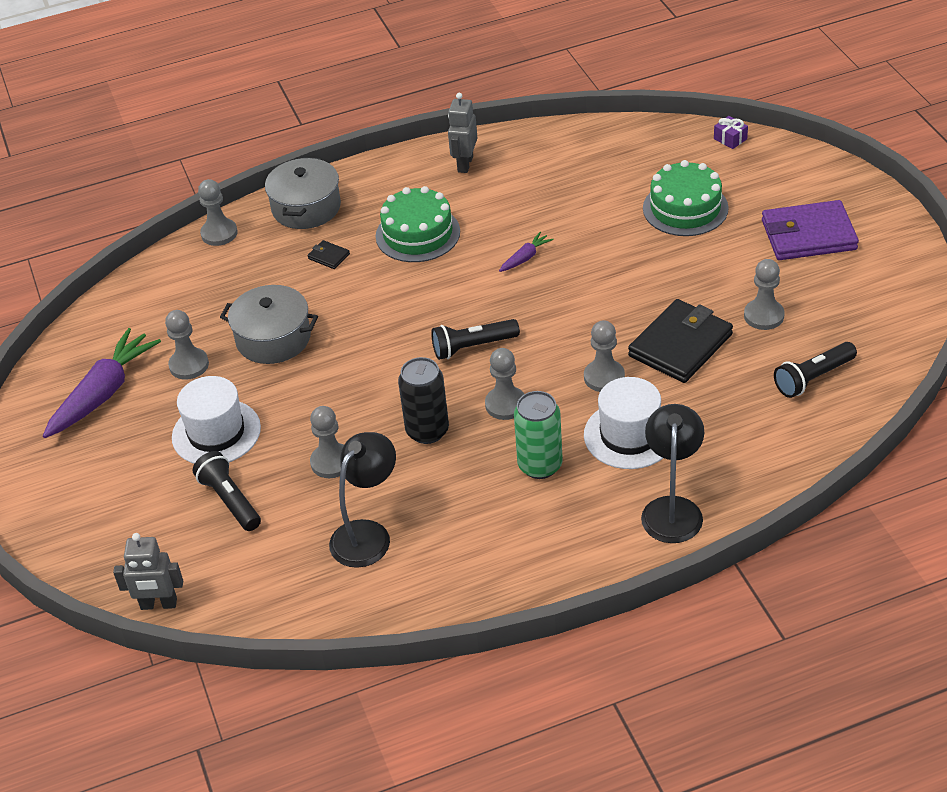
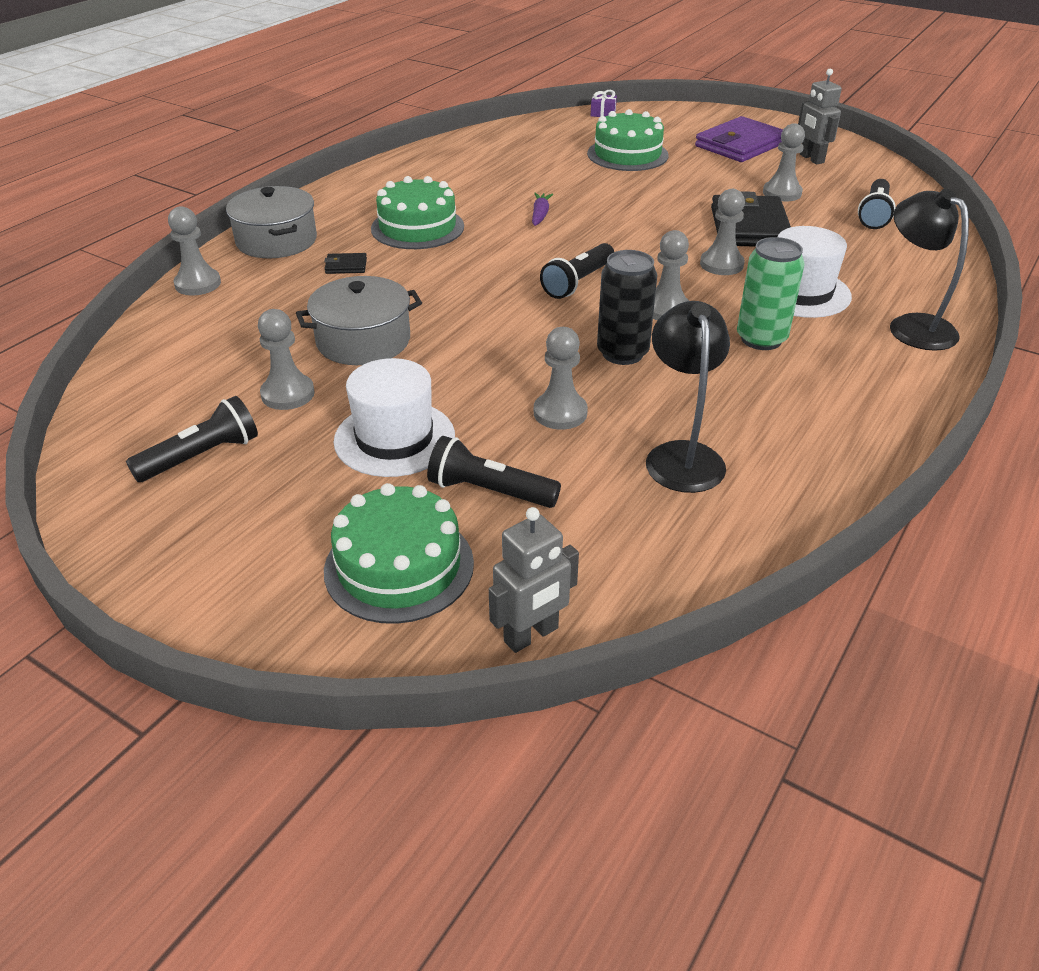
camera: 40 degrees left, 5 degrees down
purple carrot [43,328,161,438] -> black flashlight [126,396,258,482]
grey robot [448,93,477,173] -> grey robot moved to [798,69,842,164]
none -> green cake [324,483,474,624]

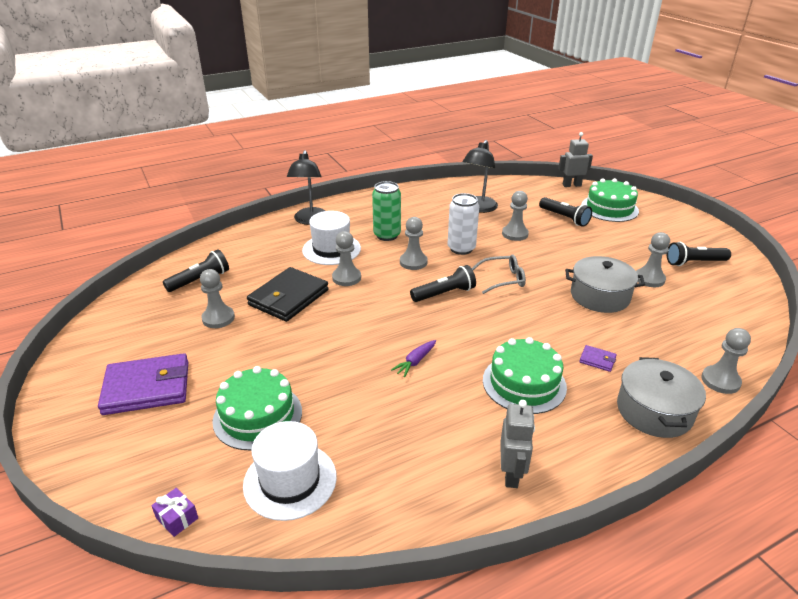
camera: 150 degrees left, 5 degrees down
black wallet [324,253,367,274] -> purple wallet [579,345,616,372]
white hat [334,358,455,477] -> white hat moved to [243,421,337,521]
black can [597,250,657,365] -> white can [448,193,479,255]
grey robot [798,69,842,164] -> grey robot moved to [500,400,535,488]
none -> grey glasses [472,254,526,294]

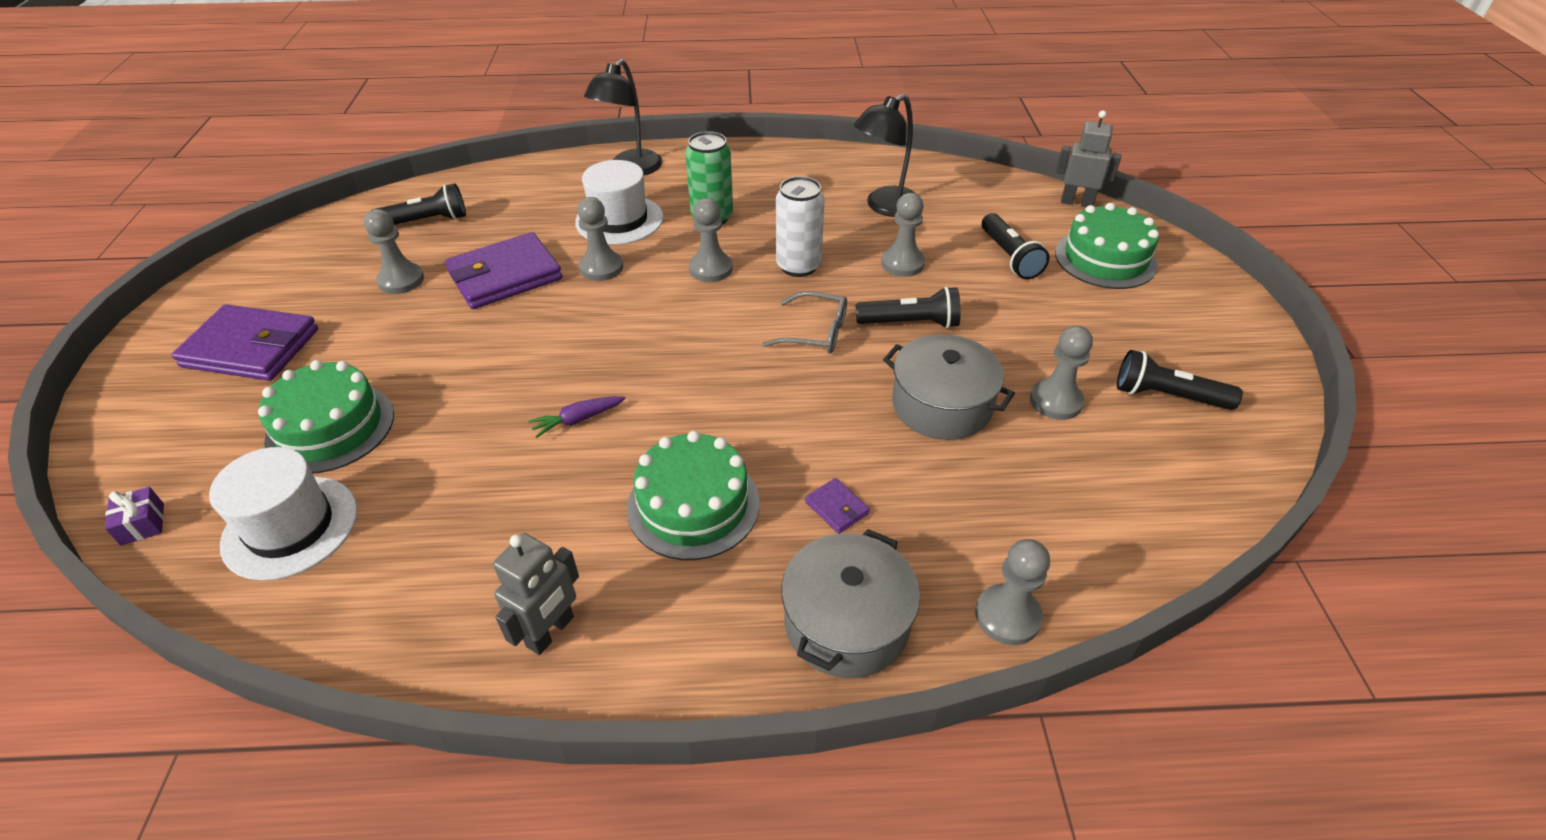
camera: 25 degrees right, 10 degrees up
black wallet [247,267,329,322] -> purple wallet [445,232,562,309]
black flashlight [410,265,476,302] -> black flashlight moved to [856,287,961,328]

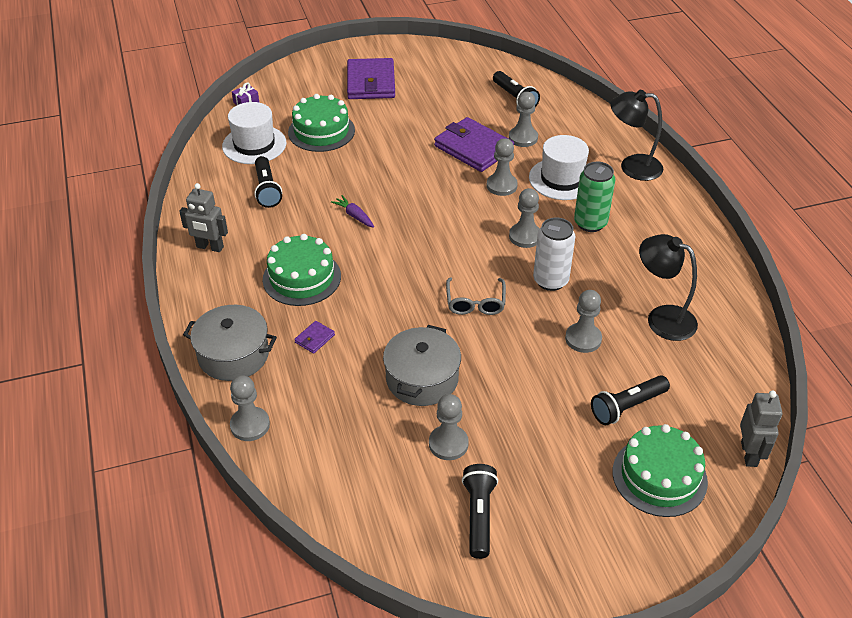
camera: 75 degrees right, 0 degrees up
grey pawn [364,209,424,294] -> grey pawn moved to [509,92,538,147]
black flashlight [856,287,961,328] -> black flashlight moved to [254,156,282,208]

